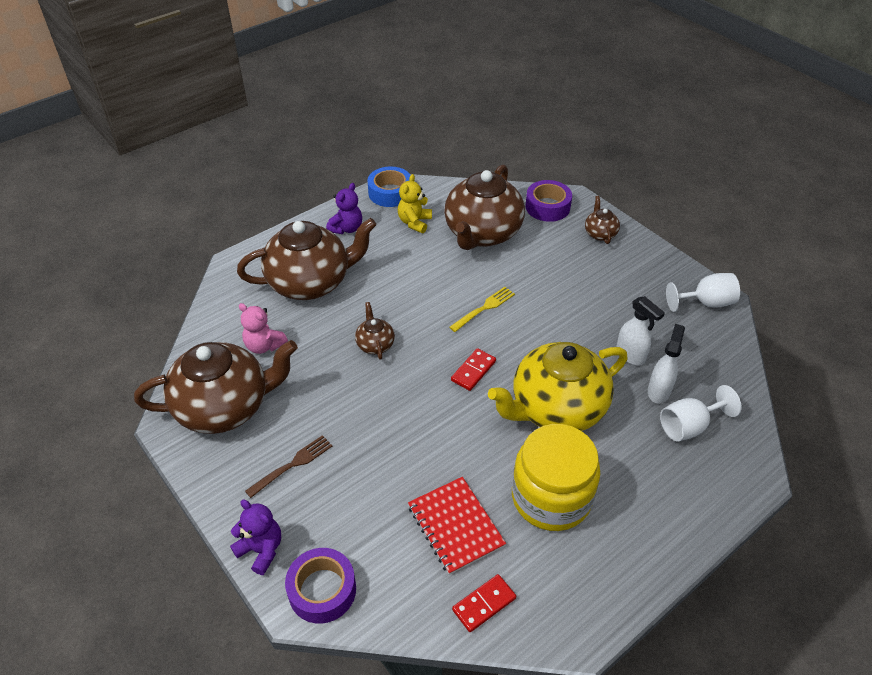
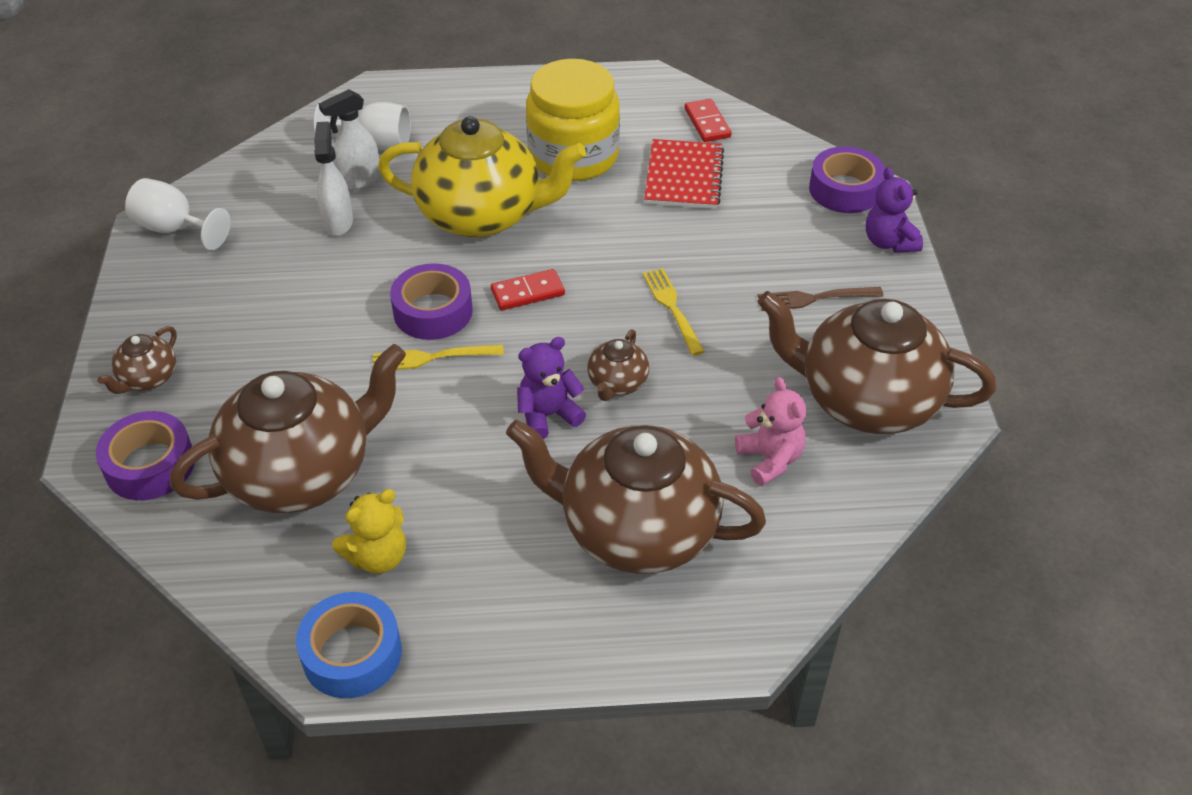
camera: 145 degrees left, 0 degrees up
purple teddy bear [326,183,362,234] -> purple teddy bear moved to [517,337,586,439]
red domino [452,574,516,632] -> red domino turned 75 degrees clockwise [684,99,731,142]
none -> purple tape [390,263,473,340]
none -> yellow fork [642,268,705,356]

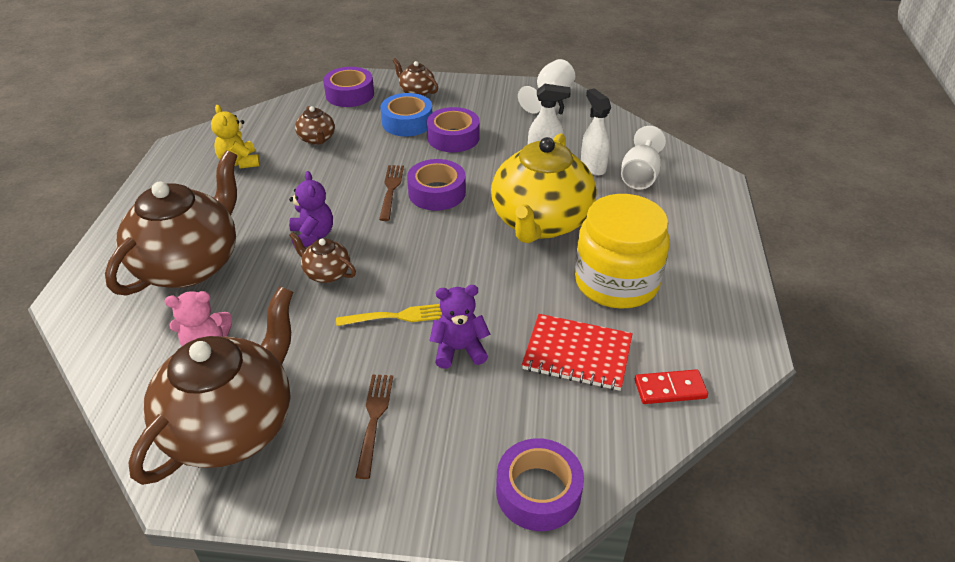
camera: 100 degrees right, 5 degrees down
brown teapot [170,344,406,513] -> brown teapot [295,106,335,145], size x0.43
blue tape [296,592,402,698] -> blue tape moved to [381,93,432,137]
yellow fork [373,344,504,370] -> brown fork [379,165,404,221]
red domino [491,269,565,310] -> none
purple teddy bear [866,167,923,253] -> purple teddy bear moved to [429,285,490,369]
none -> purple tape [427,107,480,152]

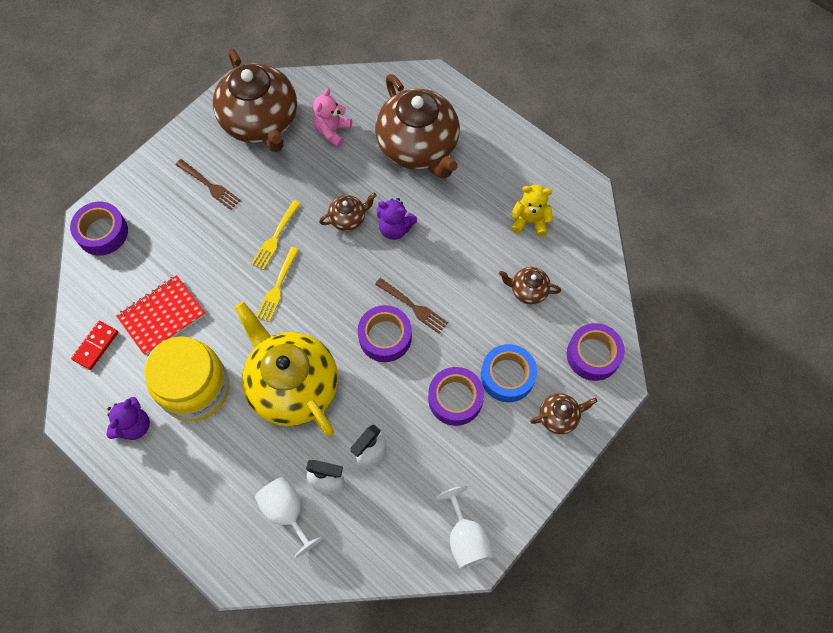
camera: 125 degrees right, 25 degrees up
purple teddy bear [429,285,490,369] -> purple teddy bear moved to [107,397,150,440]
none -> yellow fork [256,247,299,322]

